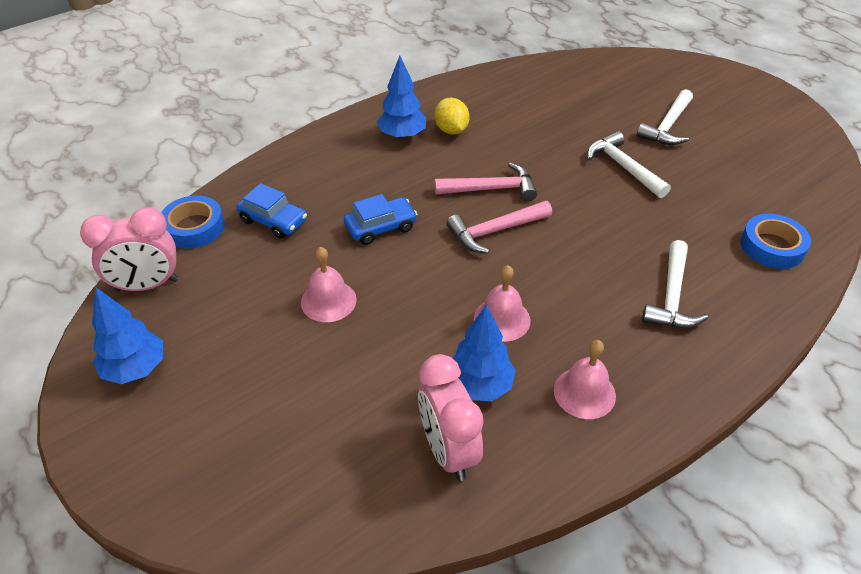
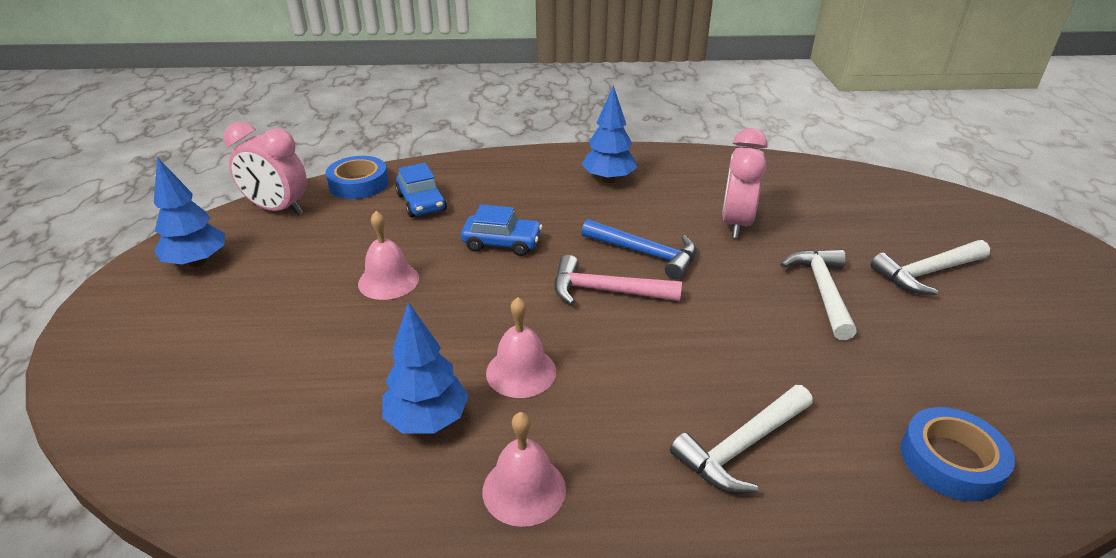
camera: 35 degrees right, 10 degrees down
pink clock [418,354,484,481] -> pink clock moved to [722,128,767,238]
yellow lemon [434,98,470,135] -> none
pink hammer [435,162,537,201] -> blue hammer [581,219,696,280]

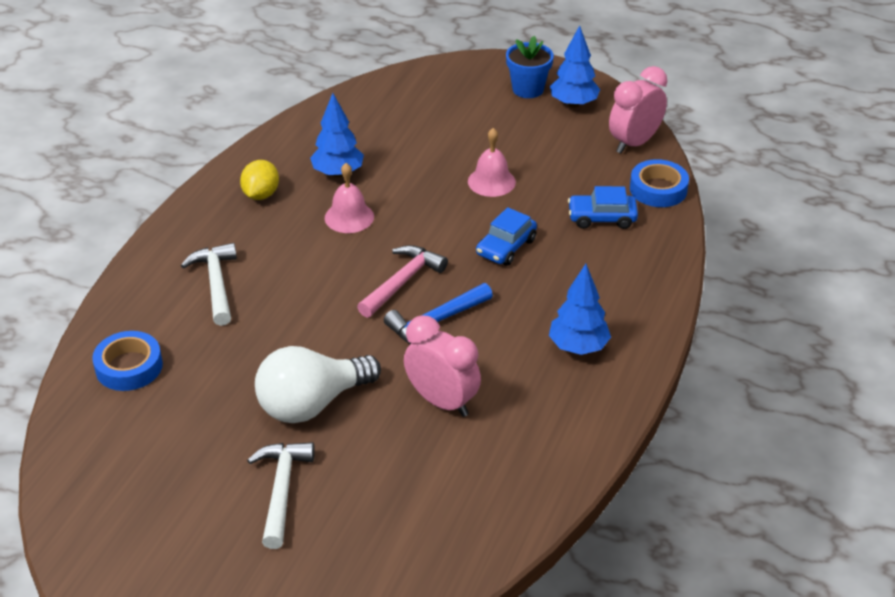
camera: 115 degrees right, 5 degrees up
pink bell [483,412,566,527] -> yellow lemon [240,160,279,200]
white hammer [781,249,857,340] -> white light bulb [255,346,381,423]
none -> blue flower pot [506,36,554,98]

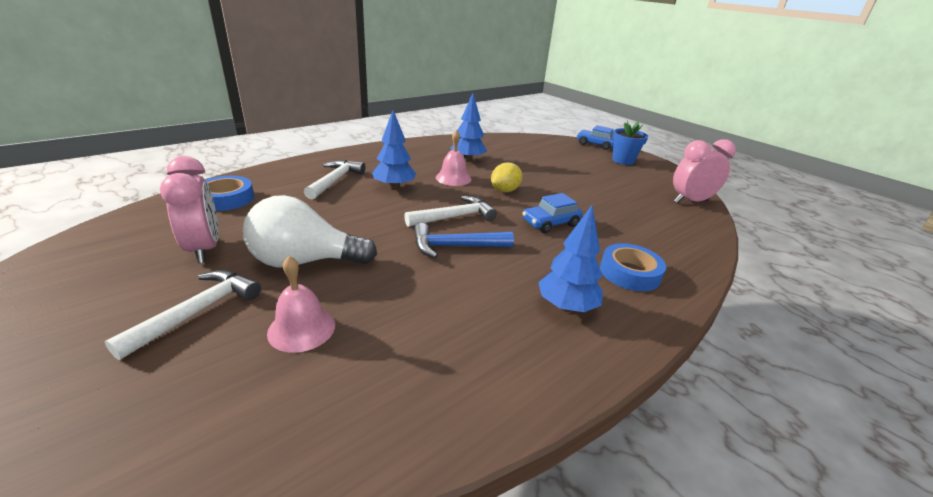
camera: 25 degrees right, 10 degrees down
yellow lemon [240,160,279,200] -> yellow lemon moved to [491,162,522,192]
pink hammer [357,245,448,318] -> white hammer [404,196,497,227]
pink clock [404,315,481,417] -> pink clock moved to [160,156,219,263]
pink bell [468,128,516,197] -> pink bell moved to [267,256,335,353]
blue tree [550,25,600,108] -> blue tree moved to [372,110,416,190]
blue car [568,186,638,229] -> blue car moved to [577,125,614,150]
blue tape [630,159,689,207] -> blue tape moved to [600,243,666,291]

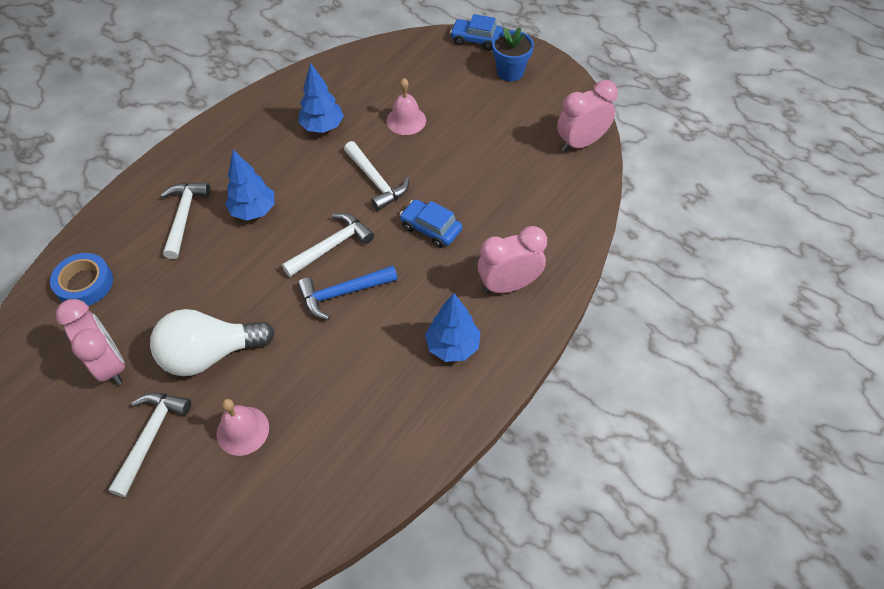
camera: 10 degrees left, 25 degrees up
pink bell [436,130,472,186] -> pink bell moved to [386,78,426,135]
yellow lemon [491,162,522,192] -> white hammer [344,141,409,211]
blue car [523,193,582,233] -> blue car turned 75 degrees clockwise [400,199,462,248]
blue tape [600,243,666,291] -> pink clock [478,226,547,294]

